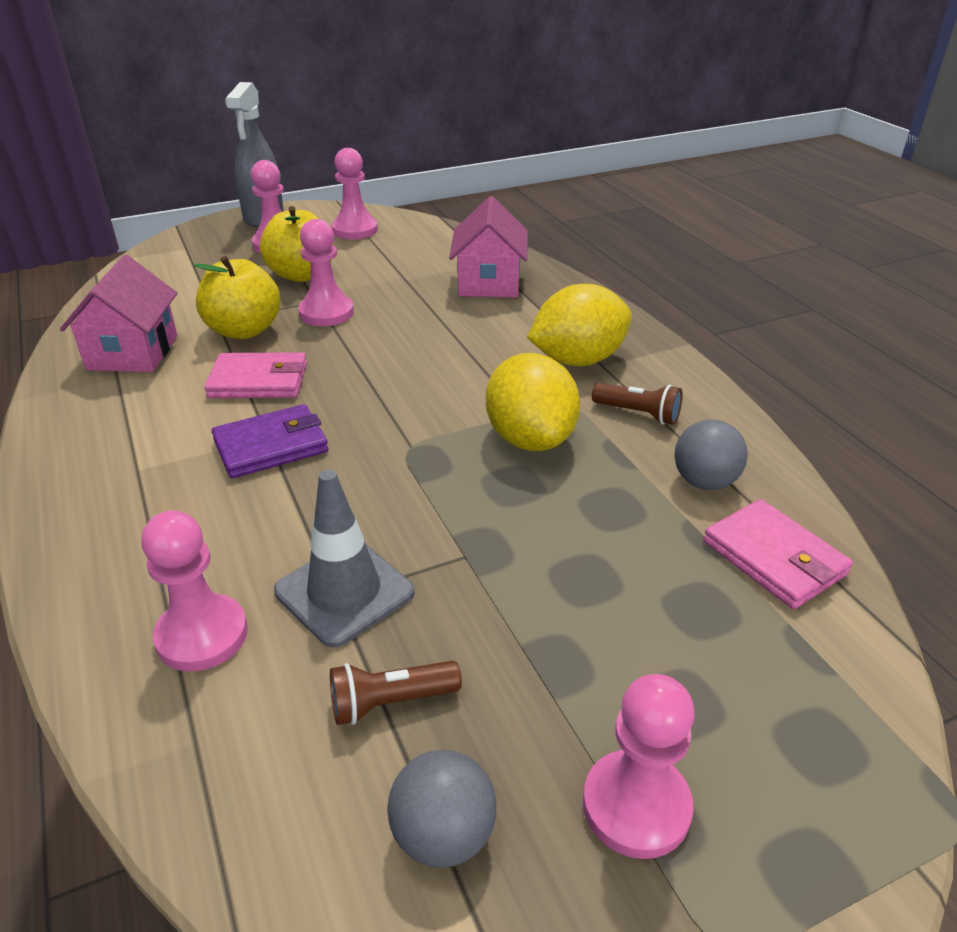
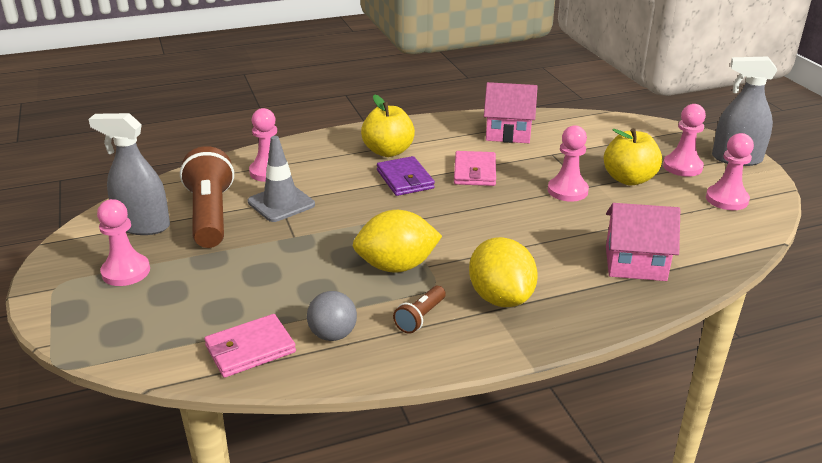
camera: 95 degrees right, 5 degrees down
yellow apple [194,256,281,339] -> yellow apple moved to [361,94,415,157]
brown flashlight [330,661,462,725] -> brown flashlight [180,146,234,248], size x2.12
grey ball [387,750,496,868] -> grey spray bottle [88,113,170,235]

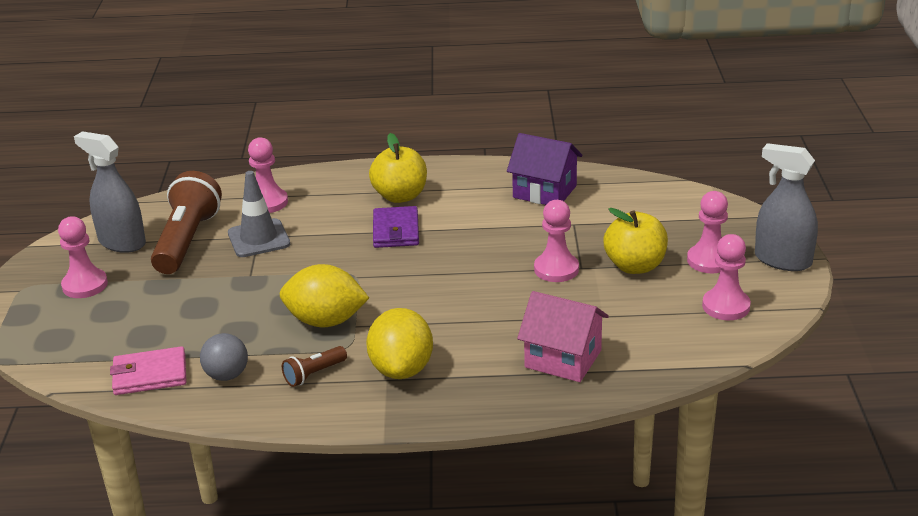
camera: 20 degrees right, 0 degrees up
pink wallet [454,151,496,186] -> none
pink house [484,82,538,143] -> purple house [507,133,582,205]

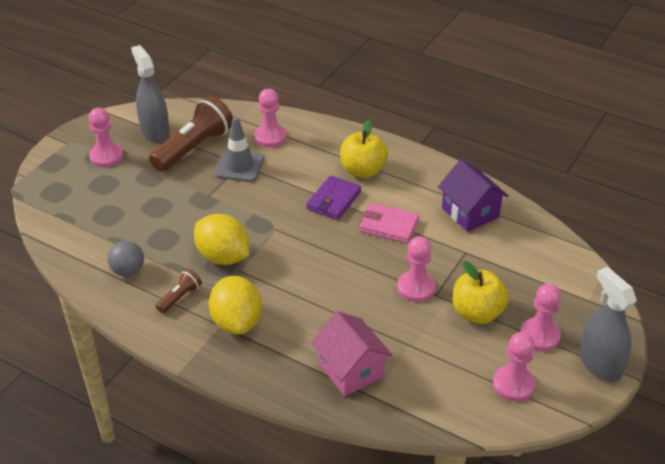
camera: 30 degrees right, 10 degrees up
pink wallet [110,346,186,395] -> pink wallet moved to [360,203,419,243]
brown flashlight [282,346,347,387] -> brown flashlight turned 135 degrees clockwise [156,269,202,313]
yellow lemon [366,308,433,379] -> yellow lemon turned 45 degrees counterclockwise [209,276,262,335]

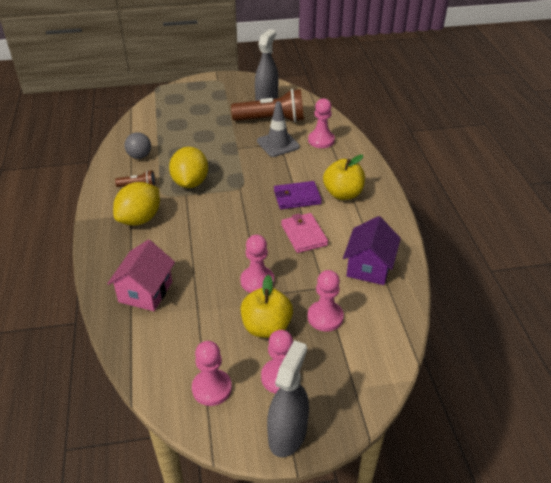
camera: 50 degrees right, 0 degrees up
pink pawn [89,108,123,167] -> pink pawn moved to [308,270,344,332]

